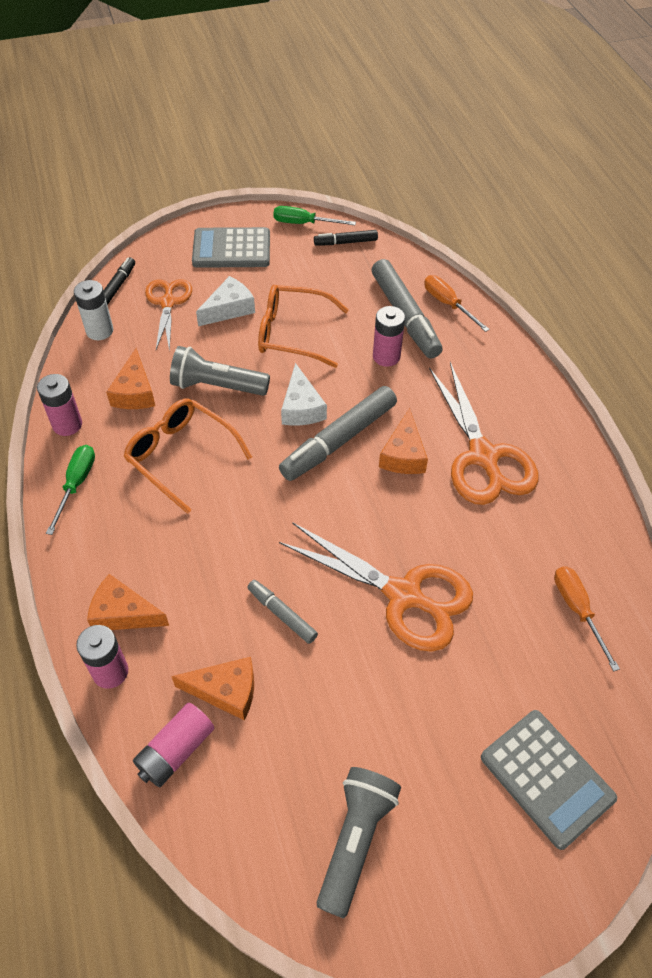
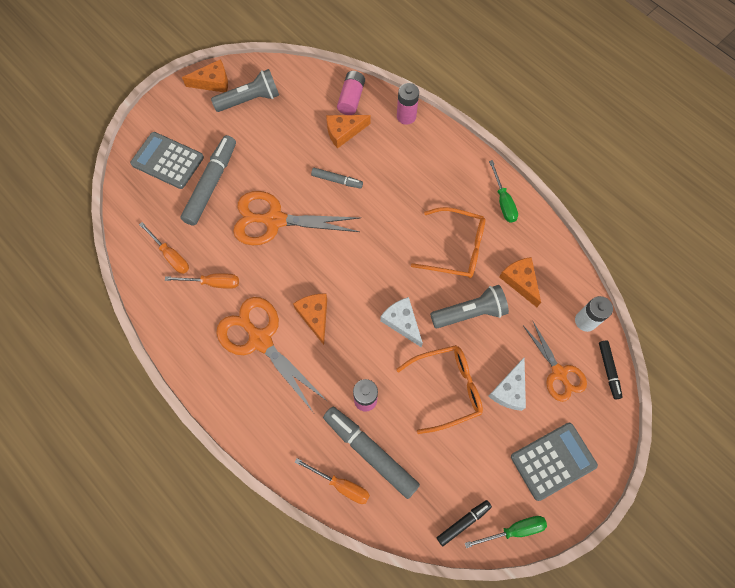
camera: 155 degrees right, 15 degrees up
pink battery [37,374,82,436] -> none
orange cheese [87,574,169,630] -> orange cheese moved to [182,59,228,92]
grey marker [279,386,397,481] -> grey marker moved to [180,135,236,226]
grey flashlight [317,767,401,918] -> grey flashlight turned 105 degrees counterclockwise [211,69,279,112]
none -> orange screwdriver [165,273,239,289]

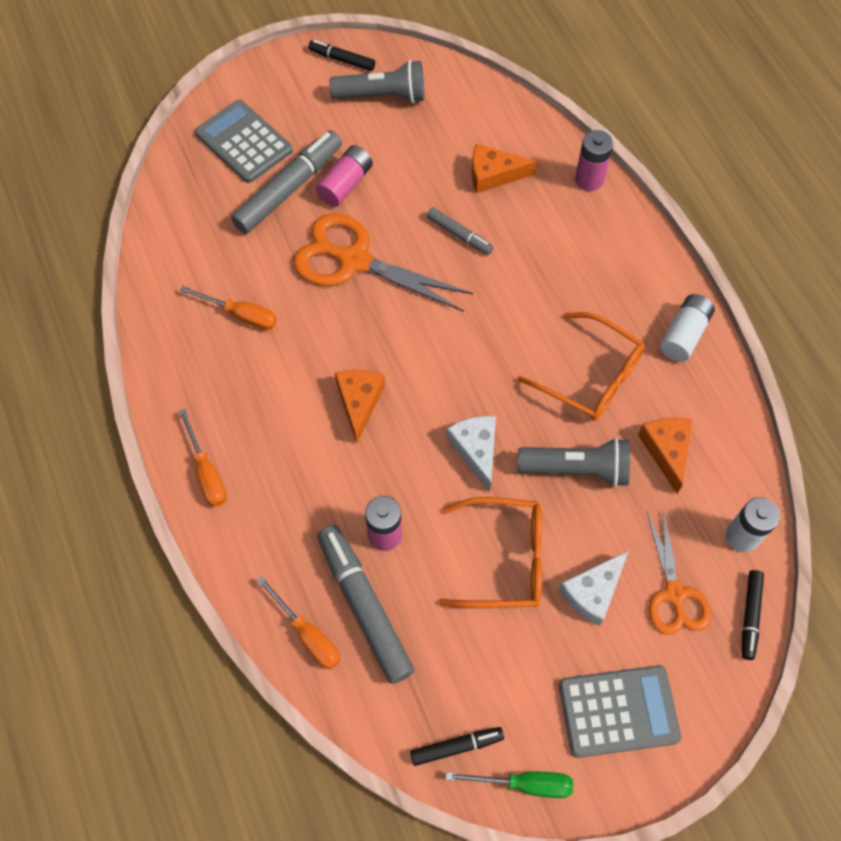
camera: 20 degrees right, 5 degrees down
orange screwdriver [139,222,189,274] -> orange screwdriver moved to [179,409,226,507]
orange cheese [182,59,228,92] -> black marker [308,40,375,71]
orange scissors [216,297,328,413] -> none
pink battery [337,71,365,115] -> pink battery moved to [316,145,373,207]
green screwdriver [489,160,518,223] -> white battery [660,294,715,362]

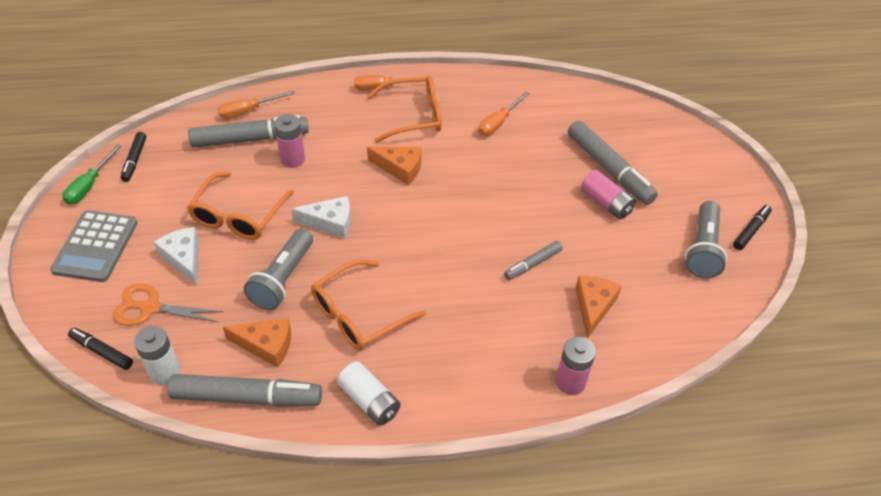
camera: 105 degrees right, 15 degrees down
grey calculator [195,100,293,183] -> none
orange scissors [293,214,473,312] -> none
none -> grey marker [167,374,322,407]
none -> orange glasses [366,76,442,143]

